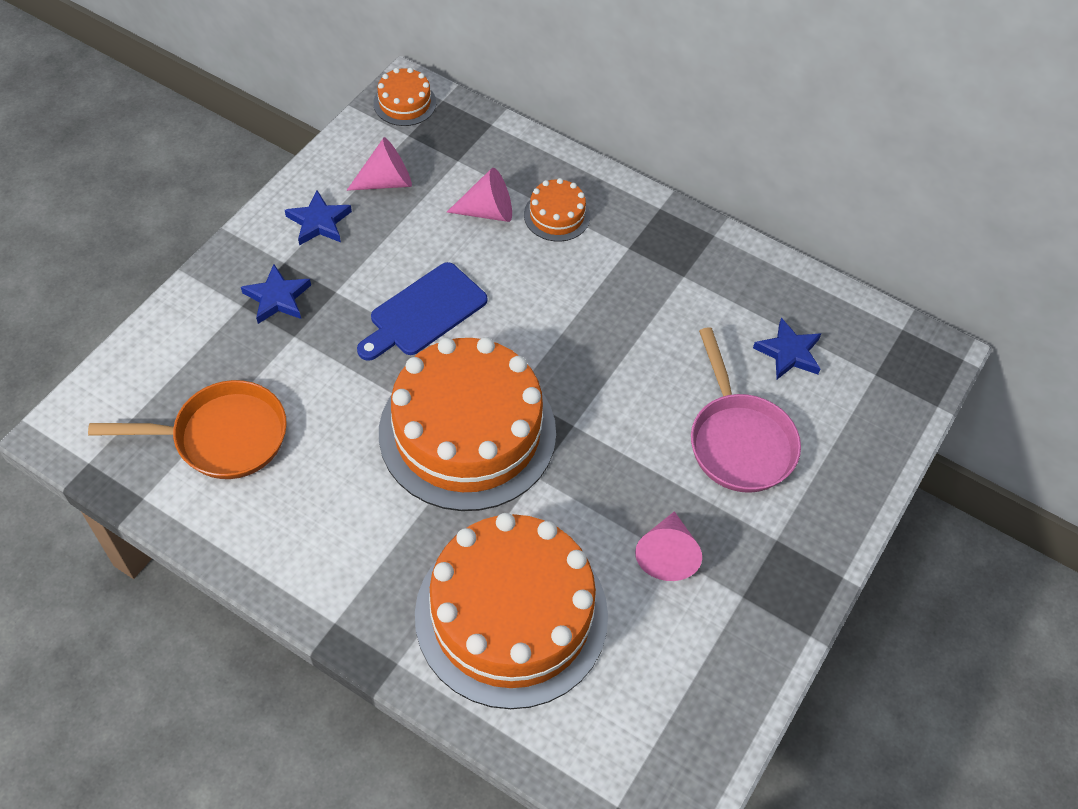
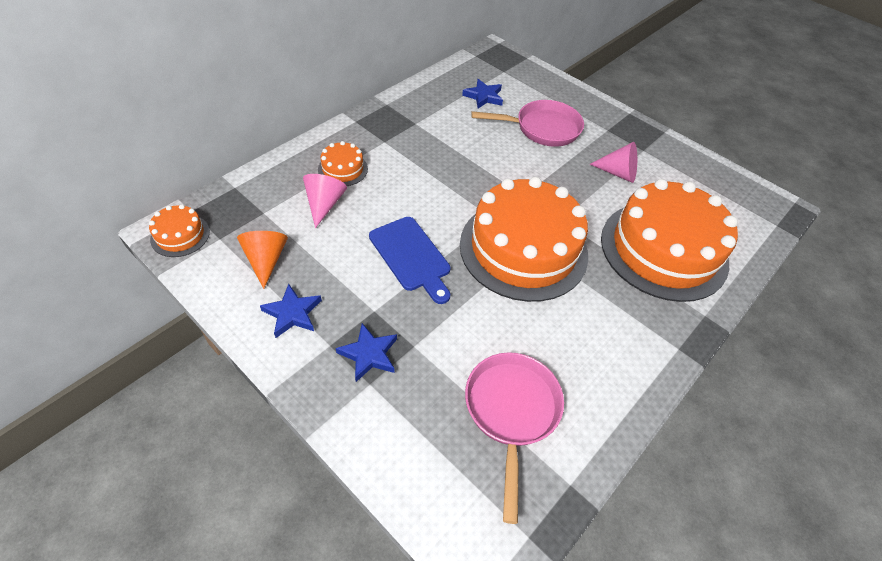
camera: 80 degrees left, 5 degrees down
orange pan [88,380,287,479] -> pink pan [465,352,564,524]
pink cone [347,137,412,191] -> orange cone [237,231,288,289]

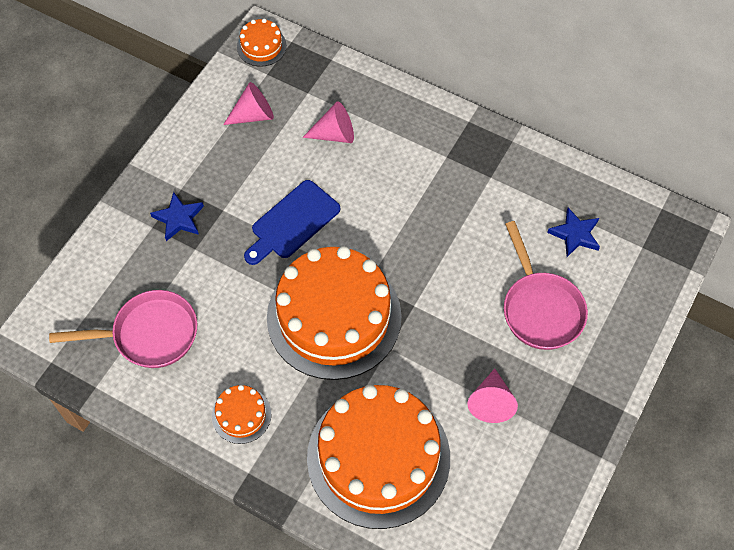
camera: 80 degrees right, 10 degrees up
orange cone [237,231,288,289] -> pink cone [223,82,274,125]
blue star [260,284,322,338] -> none
orange cake [318,141,368,186] -> orange cake moved to [212,385,271,444]

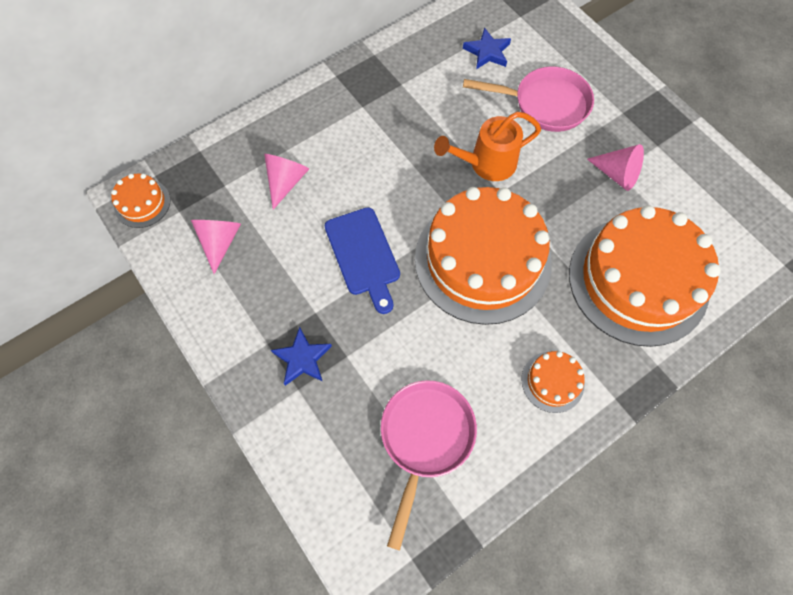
camera: 65 degrees left, 5 degrees up
none -> orange watering can [434,112,541,181]

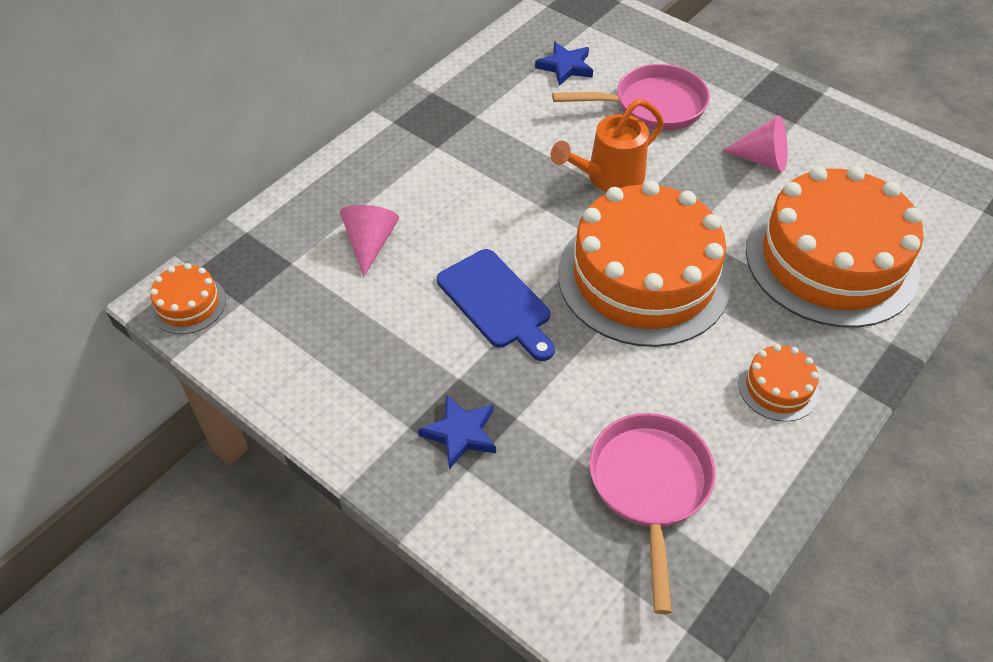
camera: 15 degrees left, 15 degrees down
pink cone [191,220,241,274] -> none

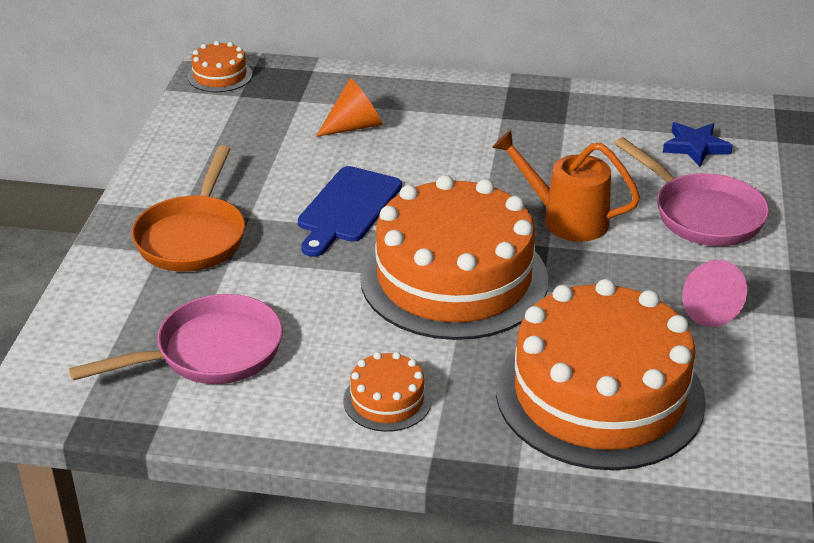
camera: 60 degrees right, 15 degrees down
pink cone [340,205,399,277] -> orange cone [316,78,383,137]
blue star [418,394,496,469] -> orange pan [132,145,245,272]

